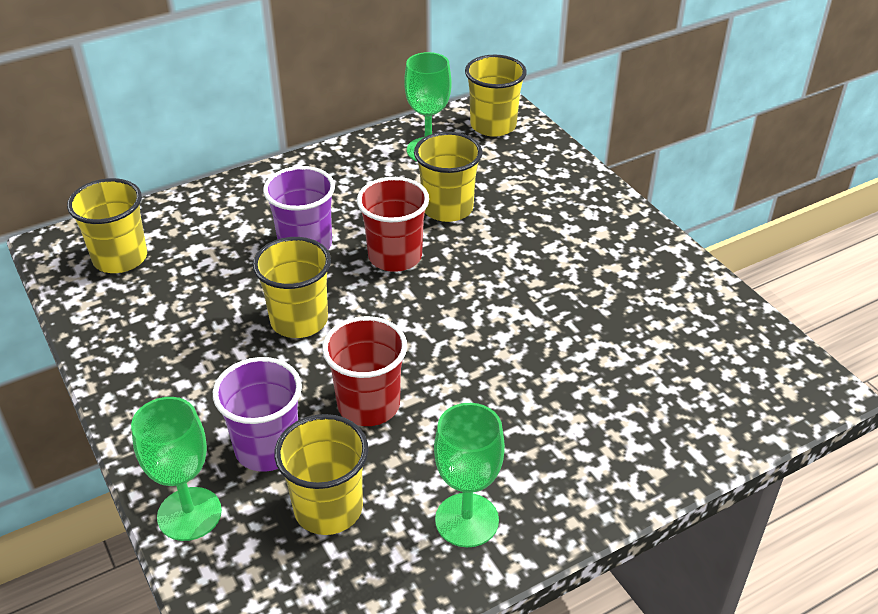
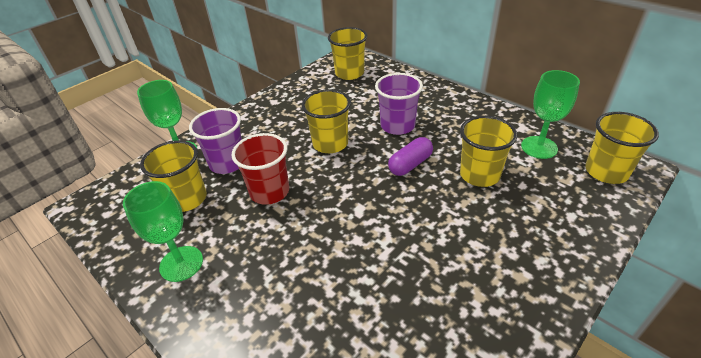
camera: 75 degrees right, 0 degrees up
red cup [357,177,429,272] -> purple capsule [388,137,433,176]

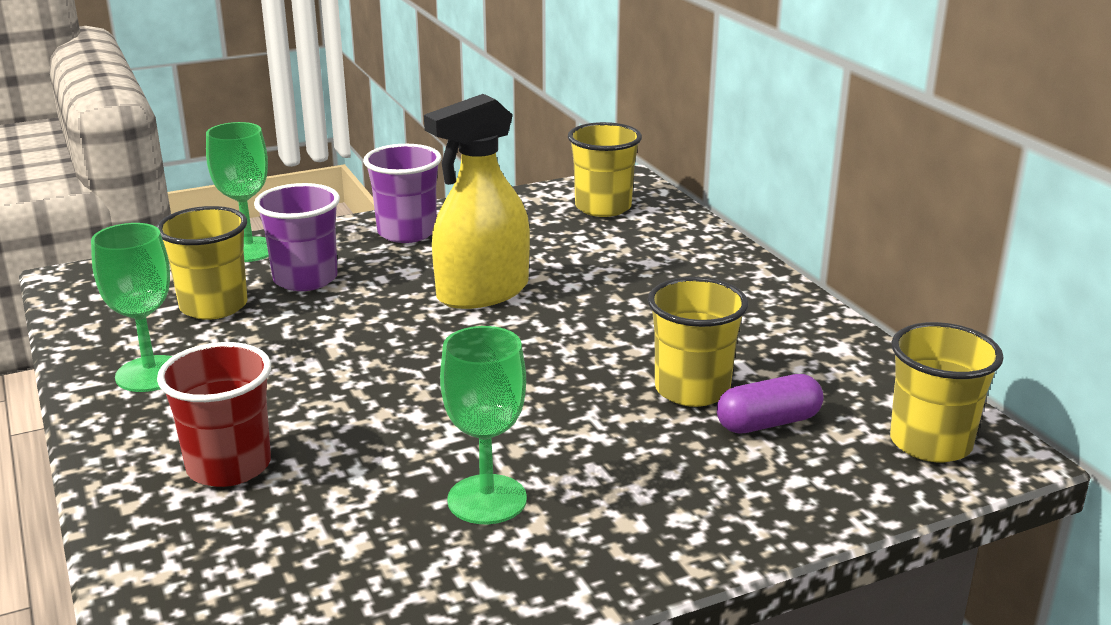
camera: 20 degrees right, 15 degrees down
red cup [231,133,289,205] -> red cup moved to [157,342,271,487]
yellow cup [302,89,351,153] -> yellow spray bottle [424,94,530,309]
purple cup [375,73,423,135] -> purple cup moved to [363,144,441,243]
purple capsule [388,137,433,176] -> purple capsule moved to [717,374,823,434]
green goblet [521,70,580,159] -> green goblet moved to [440,326,527,524]

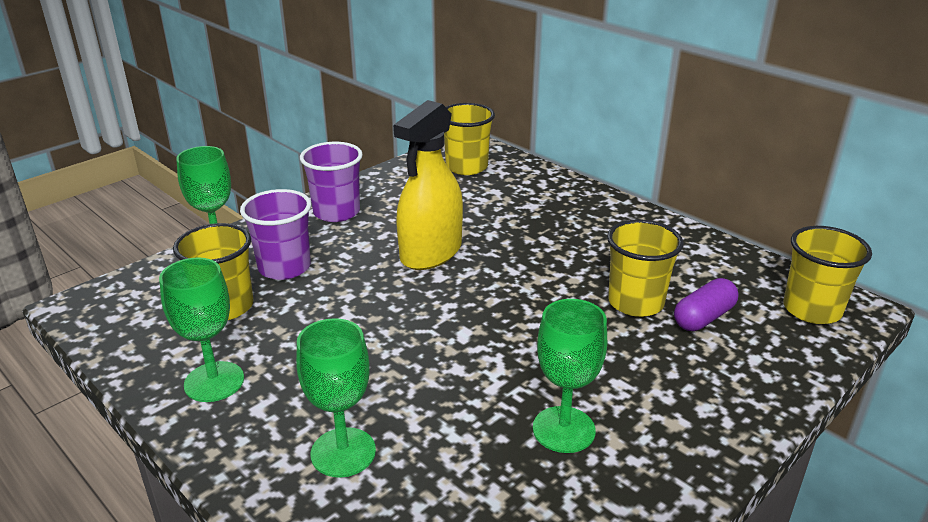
camera: 20 degrees left, 5 degrees up
red cup [157,342,271,487] -> green goblet [296,318,376,478]

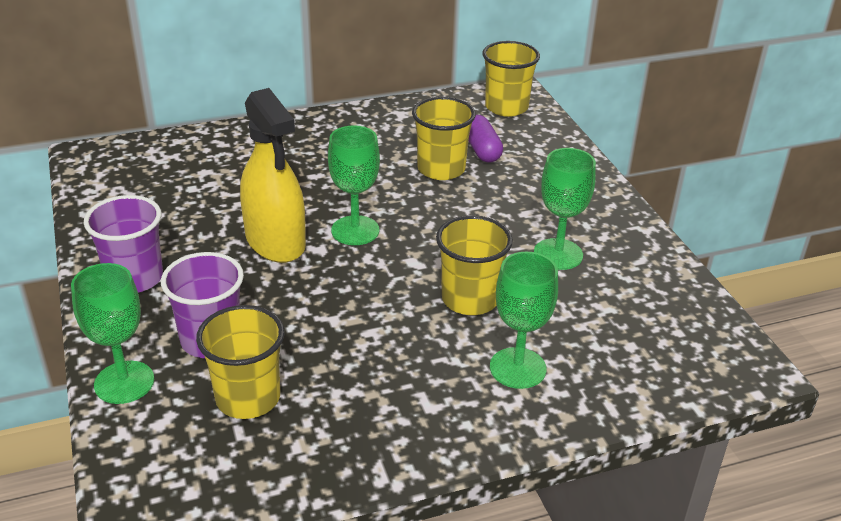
camera: 65 degrees left, 5 degrees up
green goblet [159,258,244,402] -> green goblet moved to [328,125,380,245]
yellow cup [444,103,495,175] -> yellow cup moved to [436,215,513,315]

